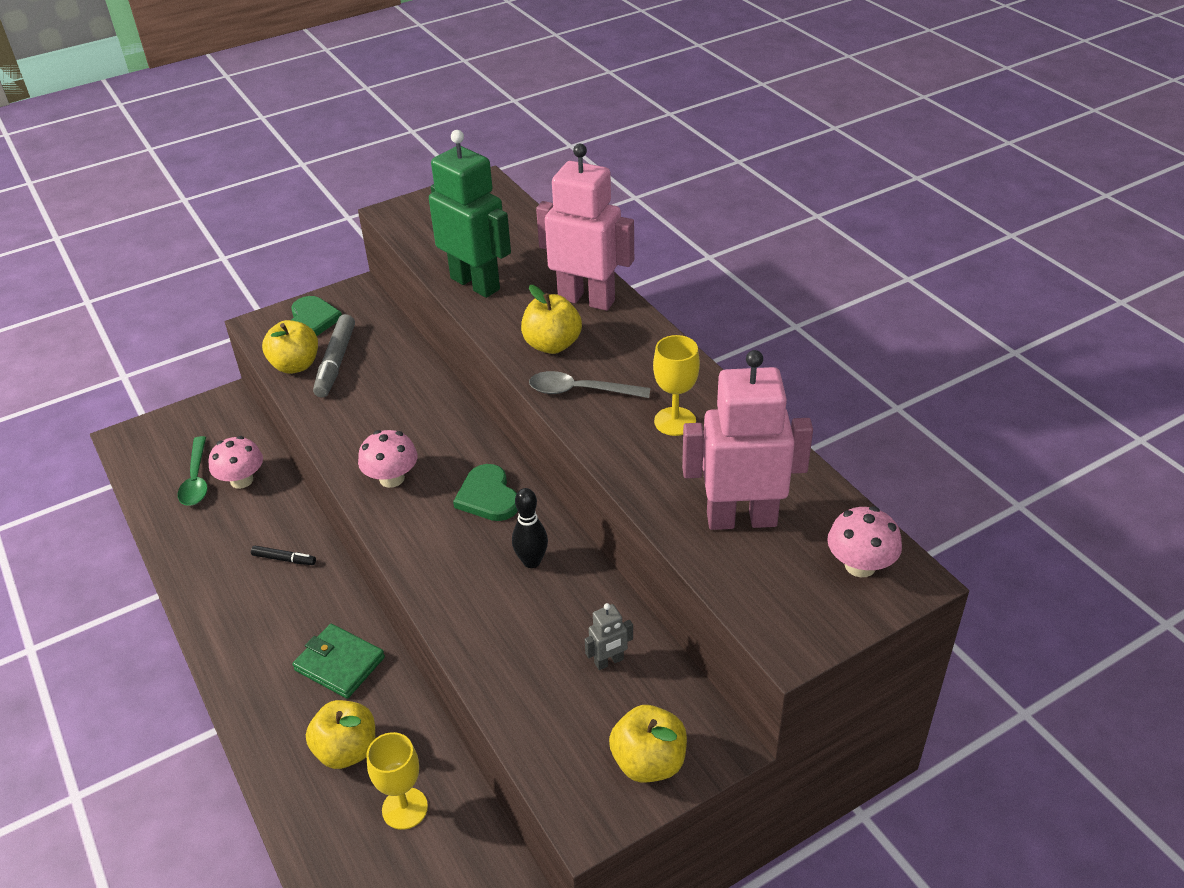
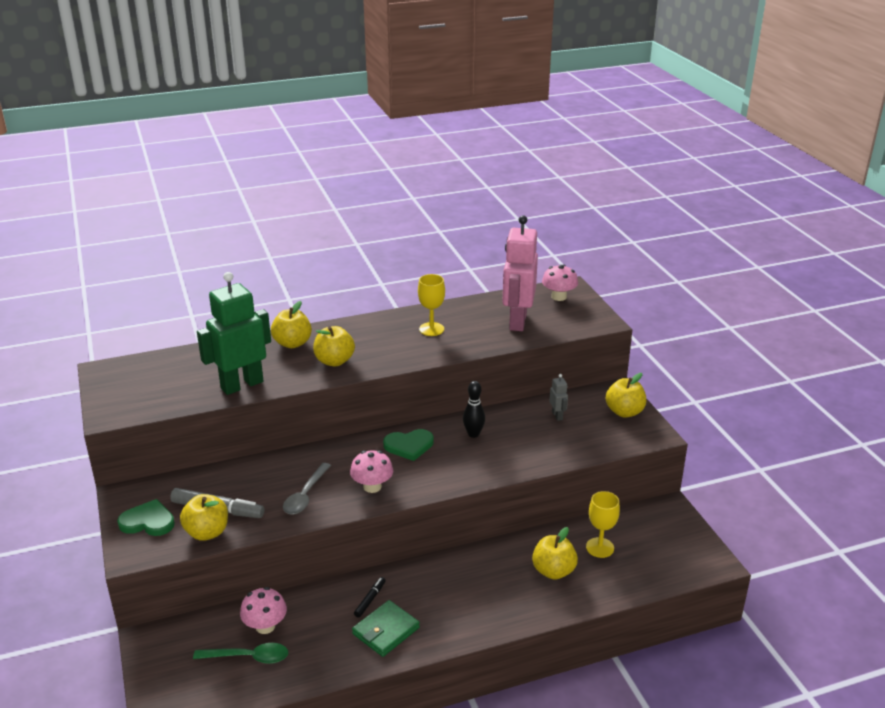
camera: 80 degrees left, 10 degrees down
green wallet [293,624,385,699] -> green wallet moved to [352,600,420,657]
grey spoon [529,371,651,398] -> grey spoon moved to [283,463,331,515]
pink robot [536,144,634,311] -> yellow apple [271,301,312,348]

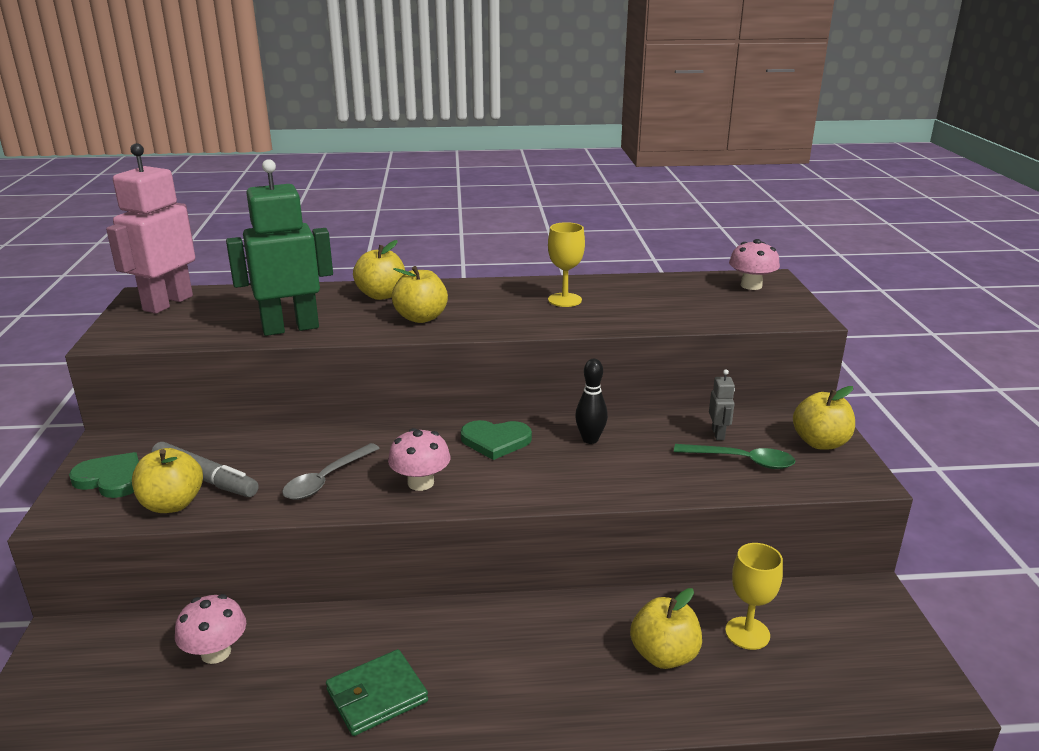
camera: 15 degrees right, 5 degrees down
green spoon [193,643,288,664] -> green spoon moved to [674,444,796,469]
black marker [354,577,386,618] -> none
pink robot [502,215,538,331] -> pink robot moved to [106,143,195,314]

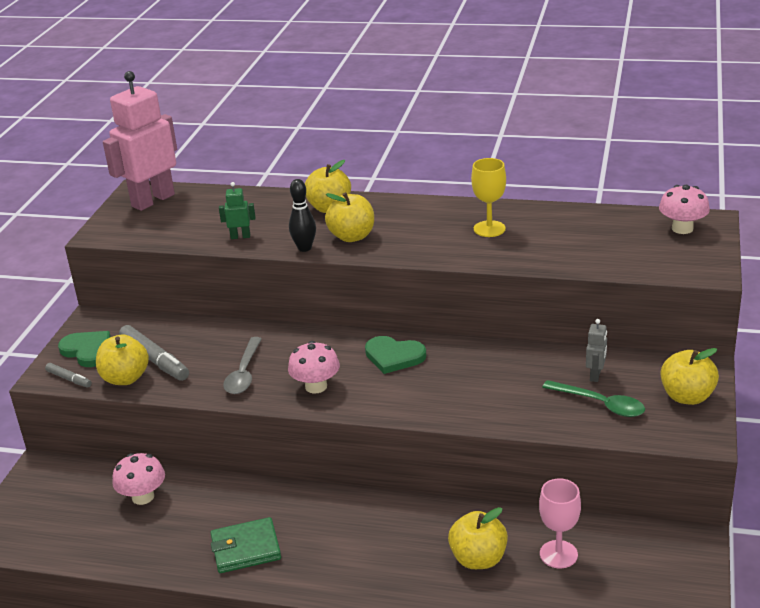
camera: 20 degrees right, 5 degrees up
green robot [226,159,333,336] -> green robot [219,182,256,239], size x0.42
grey spoon [282,443,380,500] -> grey spoon turned 45 degrees counterclockwise [223,337,262,394]
black bowling pin [575,359,608,444] -> black bowling pin moved to [289,179,316,252]
yellow goblet [725,543,783,650] -> pink goblet [539,478,581,568]
none -> grey marker [45,363,92,388]

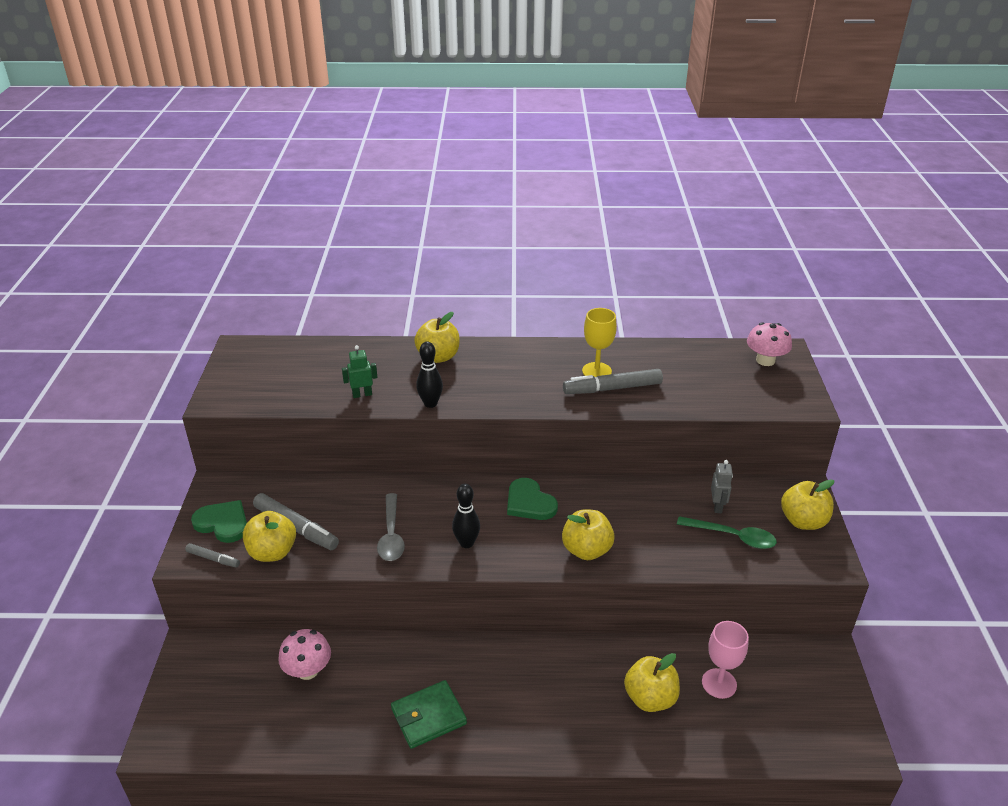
camera: 15 degrees left, 5 degrees up
pink robot [103,71,177,211] -> none
pink mushroom [288,341,340,393] -> black bowling pin [452,484,480,548]
yellow apple [325,192,374,242] -> yellow apple moved to [562,509,615,560]
green heart [365,336,426,374] -> green heart turned 45 degrees clockwise [507,478,558,520]
none -> grey marker [563,369,663,394]

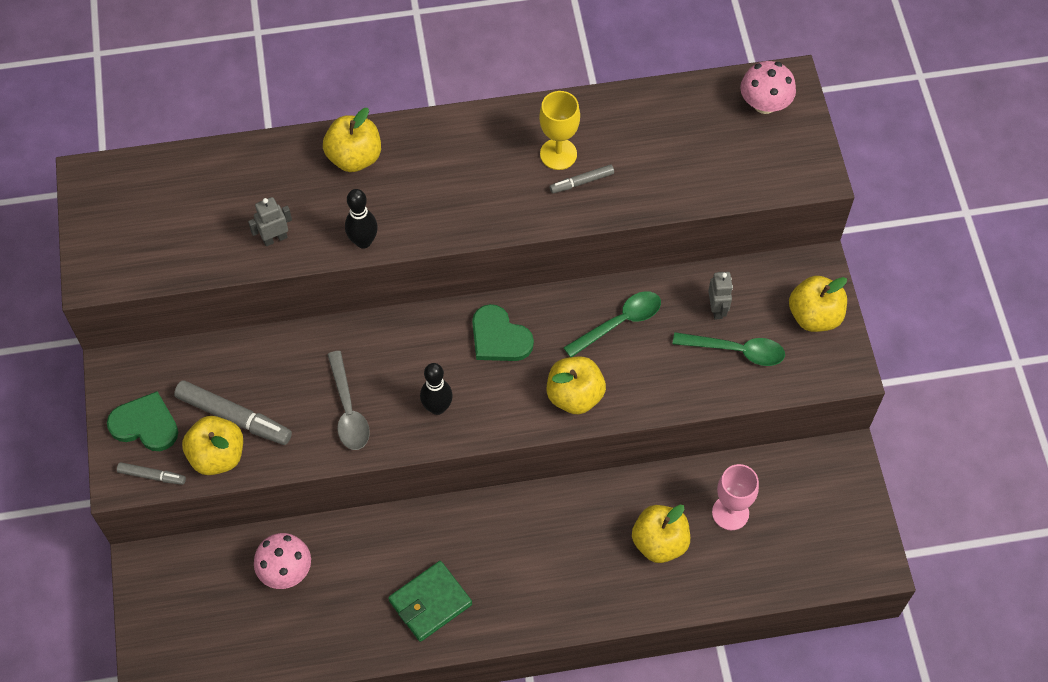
camera: 10 degrees left, 25 degrees up
green robot [342,345,378,398] -> grey robot [248,197,292,246]
grey marker [563,369,663,394] -> grey marker [550,164,614,193], size x0.54
none -> green spoon [563,291,661,357]

